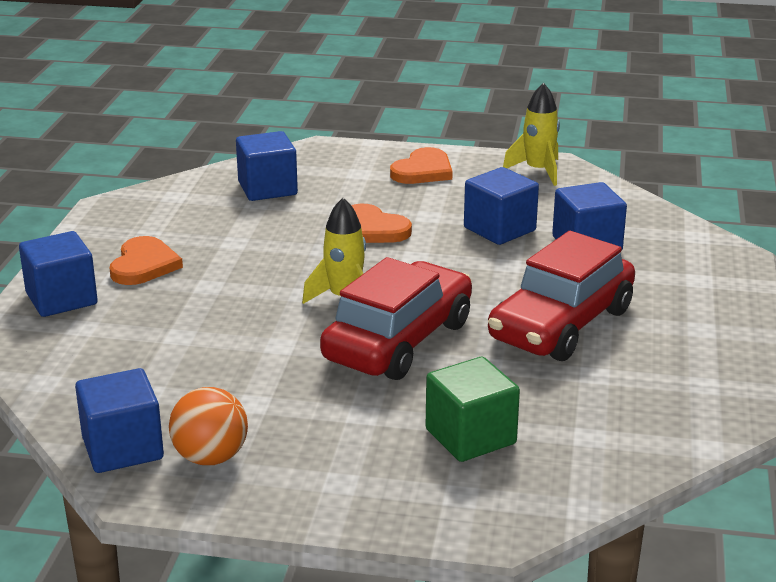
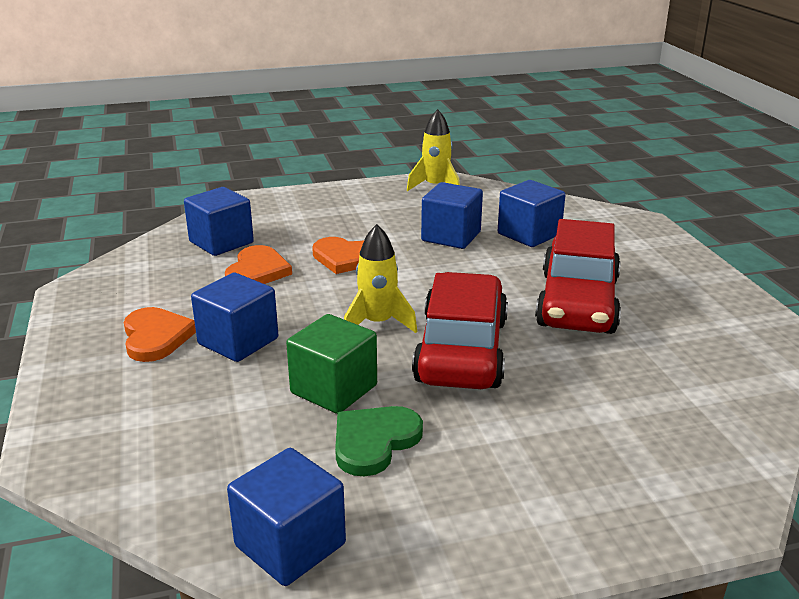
camera: 25 degrees left, 0 degrees up
blue cube [19,231,98,317] -> blue cube moved to [191,273,278,362]
orange ball [169,387,248,465] -> none
orange heart [390,147,453,184] -> orange heart moved to [225,245,292,284]
green cube [426,357,520,462] -> green cube moved to [286,314,377,414]
none -> green heart [335,406,423,476]

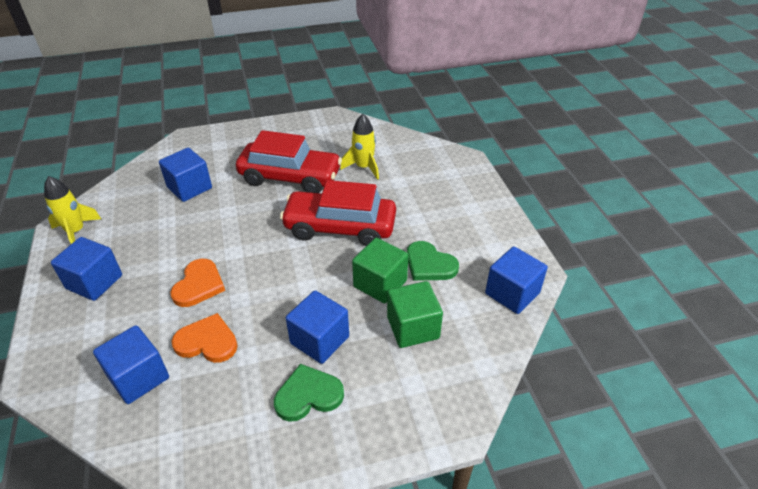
camera: 90 degrees left, 15 degrees up
orange heart [124,307,196,362] -> green heart [274,364,344,422]
yellow rocket [344,224,417,333] -> yellow rocket moved to [340,114,379,180]
blue cube [421,182,483,249] -> blue cube moved to [51,237,122,301]
none -> green cube [387,281,443,348]

